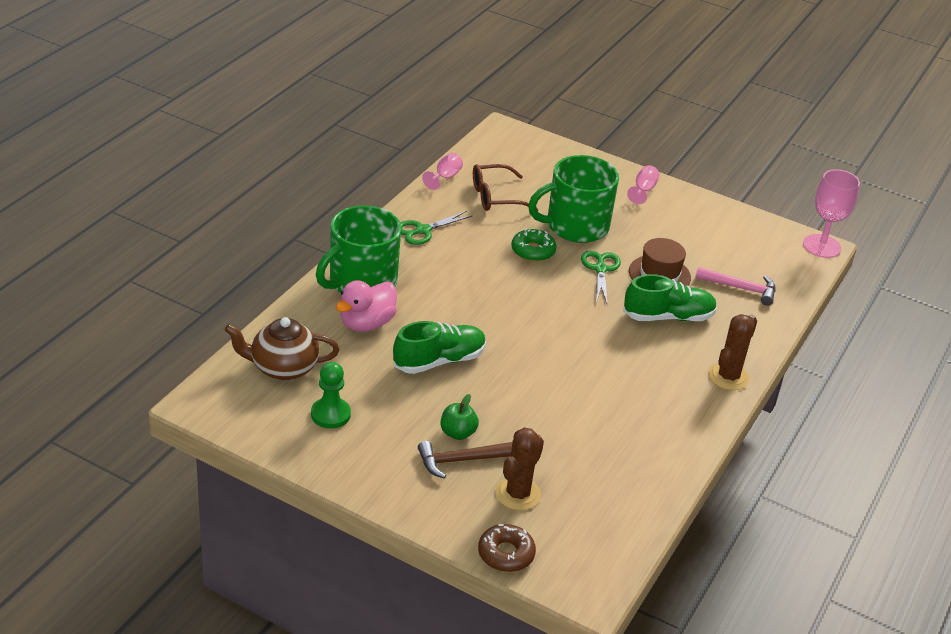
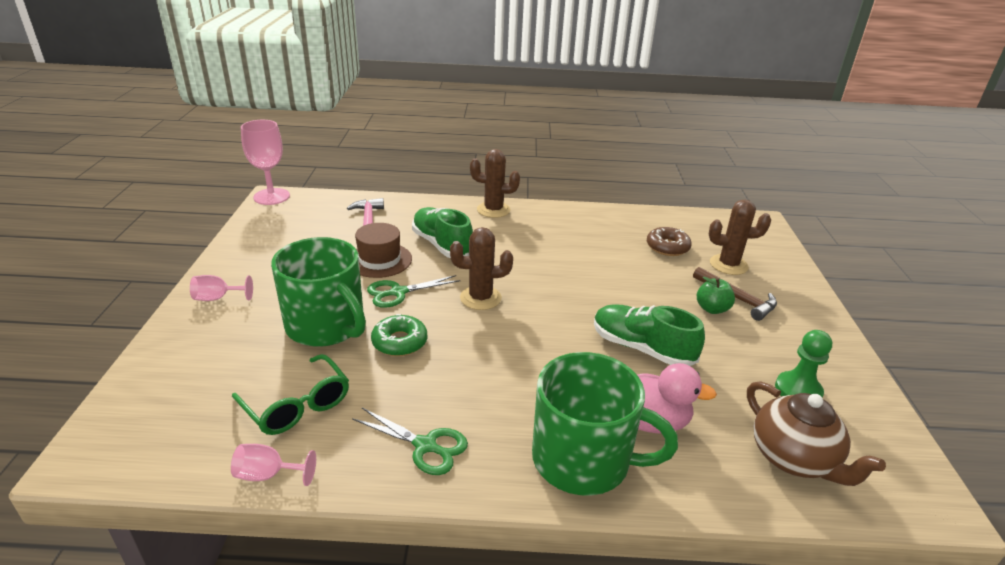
camera: 115 degrees left, 5 degrees down
brown glasses [473,164,538,211] -> green glasses [232,354,349,435]
brown donut [478,524,536,572] -> brown donut moved to [647,227,692,256]
none -> brown cactus [450,227,513,310]

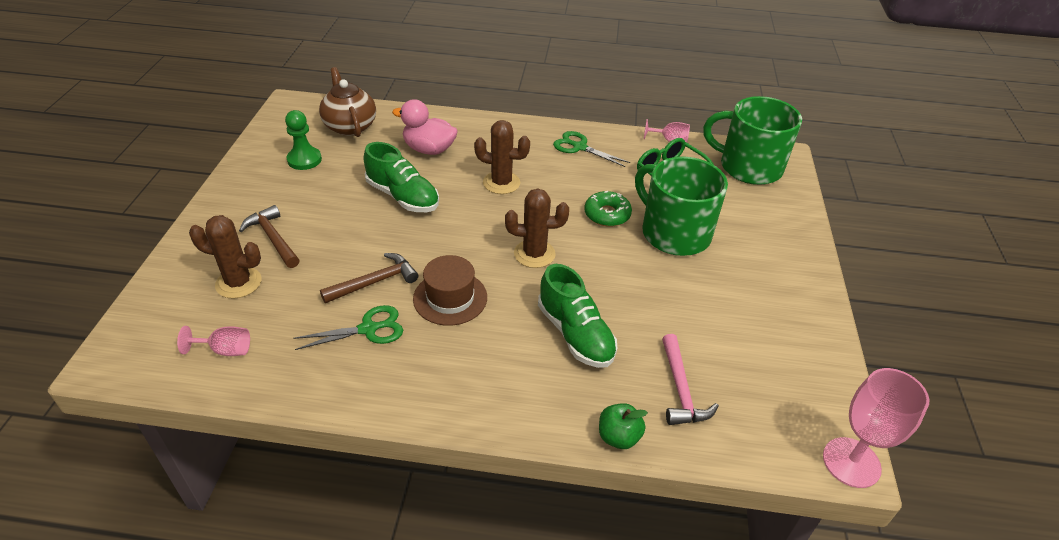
camera: 175 degrees left, 10 degrees up
pink goblet [190,275,253,301] -> pink goblet moved to [177,326,250,356]
brown hat [355,223,412,278] -> brown hat moved to [413,255,487,326]
green scissors [367,275,460,308] -> green scissors moved to [293,305,403,350]
brown cactus [470,149,520,218] -> brown cactus moved to [474,120,530,194]
green mug [532,352,678,495] -> green mug moved to [703,96,802,185]
brown donut [647,227,692,256] -> none
green apple [697,277,735,314] -> green apple moved to [599,403,648,449]
none -> brown hammer [320,253,419,303]

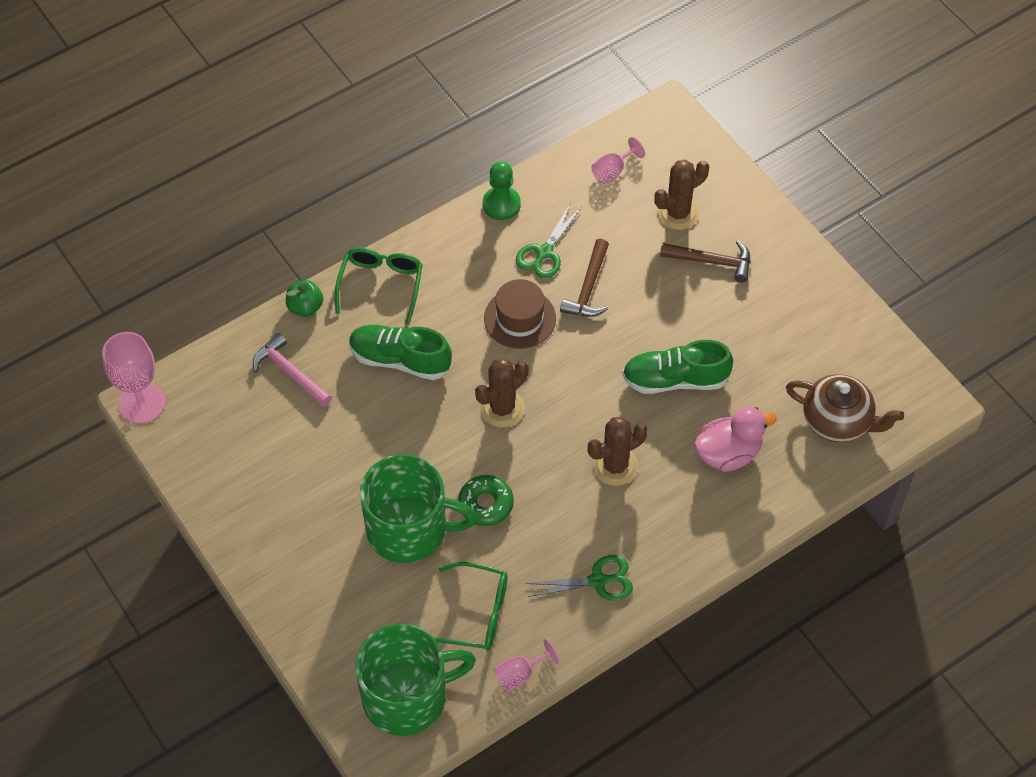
camera: 140 degrees right, 15 degrees up
green pawn [285,110,322,170] -> green pawn moved to [483,161,521,220]
none -> green glasses [335,247,423,325]

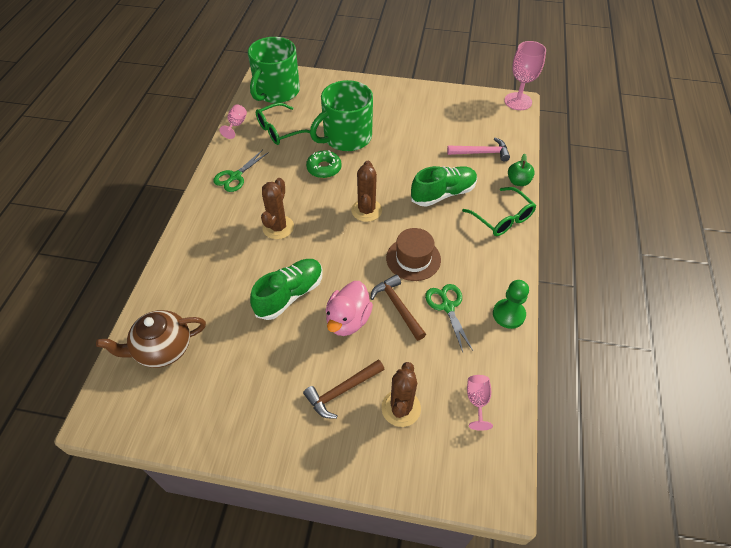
camera: 135 degrees right, 5 degrees down
pink duck [694,407,777,472] -> pink duck moved to [326,281,373,336]

